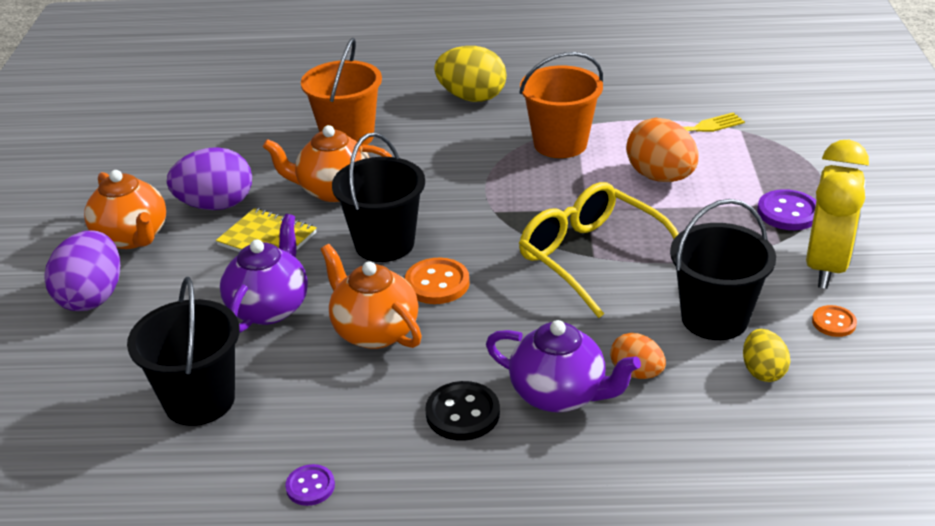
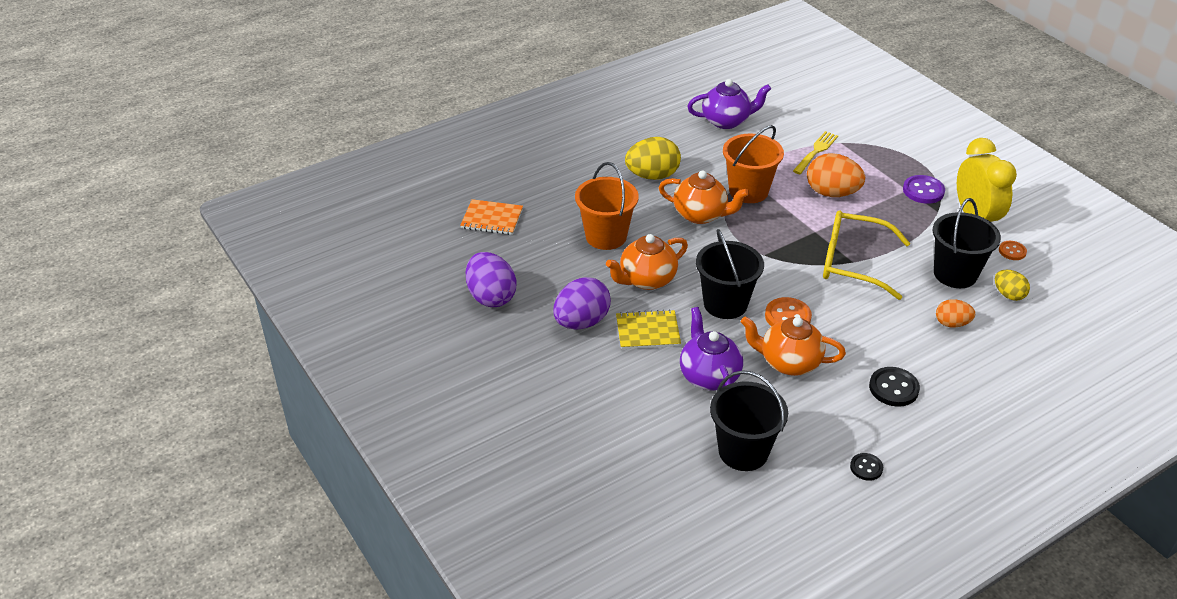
camera: 35 degrees left, 5 degrees up
purple egg [44,230,120,311] -> purple egg moved to [466,252,516,307]
orange teapot [84,170,166,249] -> orange teapot moved to [659,170,749,224]
purple button [285,464,335,506] -> black button [850,453,883,481]
purple teapot [486,320,641,412] -> purple teapot moved to [687,79,771,129]
none -> orange notebook [460,199,523,235]

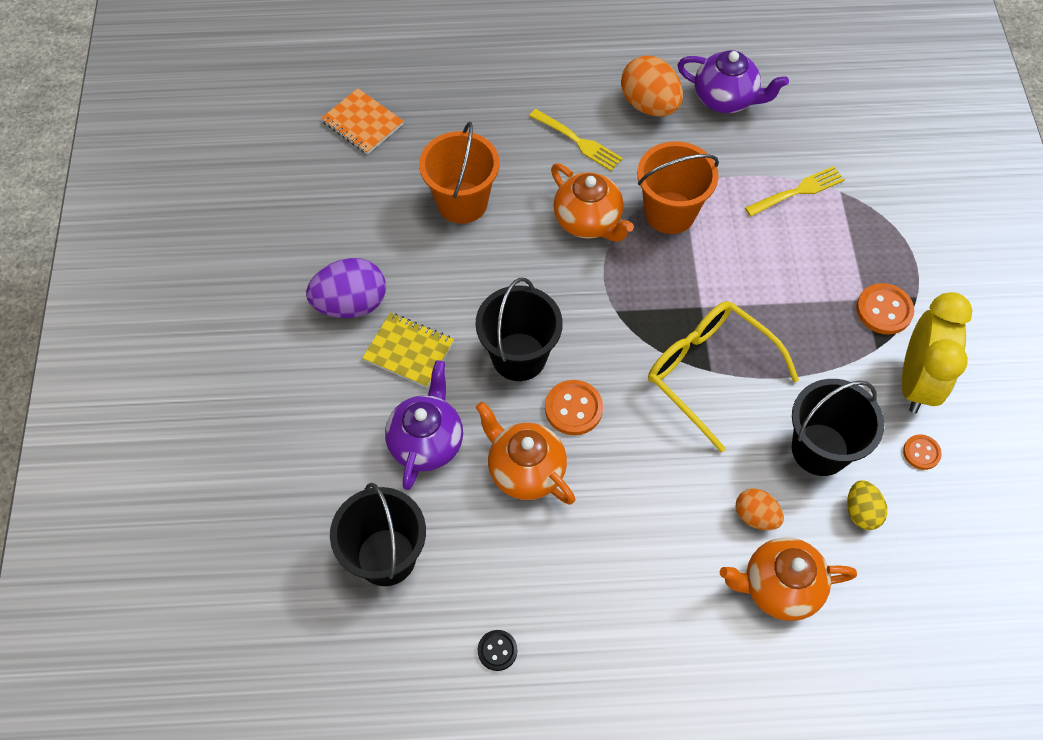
camera: 30 degrees right, 20 degrees up
purple egg [466,252,516,307] -> none
orange teapot [606,234,688,290] -> orange teapot moved to [720,537,857,621]
yellow egg [625,137,681,180] -> yellow fork [529,109,623,171]
orange egg [807,153,865,197] -> orange egg moved to [621,56,683,117]
black button [869,367,920,407] -> none
purple button [903,175,945,204] -> orange button [856,283,914,335]

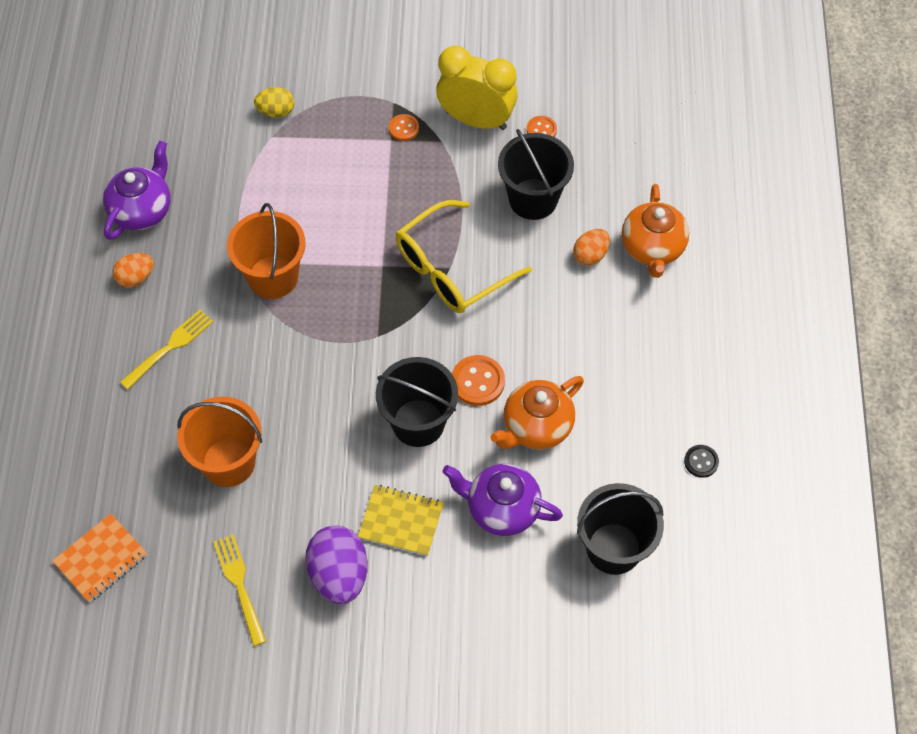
camera: 85 degrees left, 0 degrees up
yellow notebook [362,312,454,388] -> yellow notebook turned 75 degrees clockwise [358,485,444,556]
orange teapot [551,164,634,241] -> none
orange egg [621,56,683,117] -> orange egg [113,253,154,287], size x0.58
yellow fork [745,166,844,216] -> yellow fork moved to [213,534,266,646]
yellow egg [847,480,887,530] -> yellow egg moved to [254,87,294,117]
orange button [856,283,914,335] -> orange button [389,114,419,141], size x0.62

